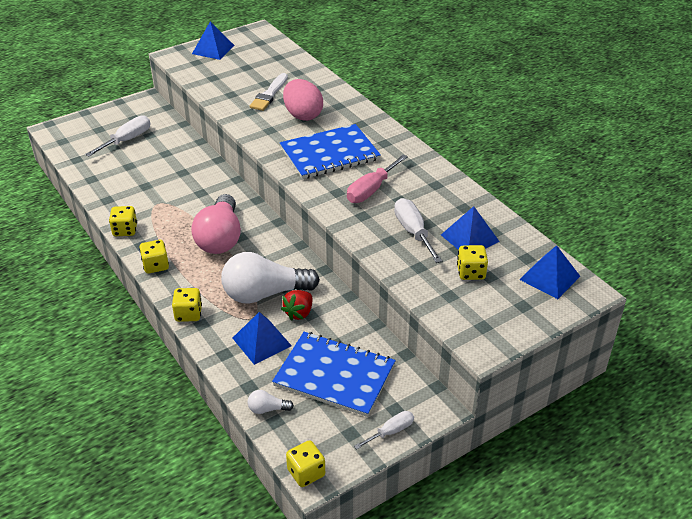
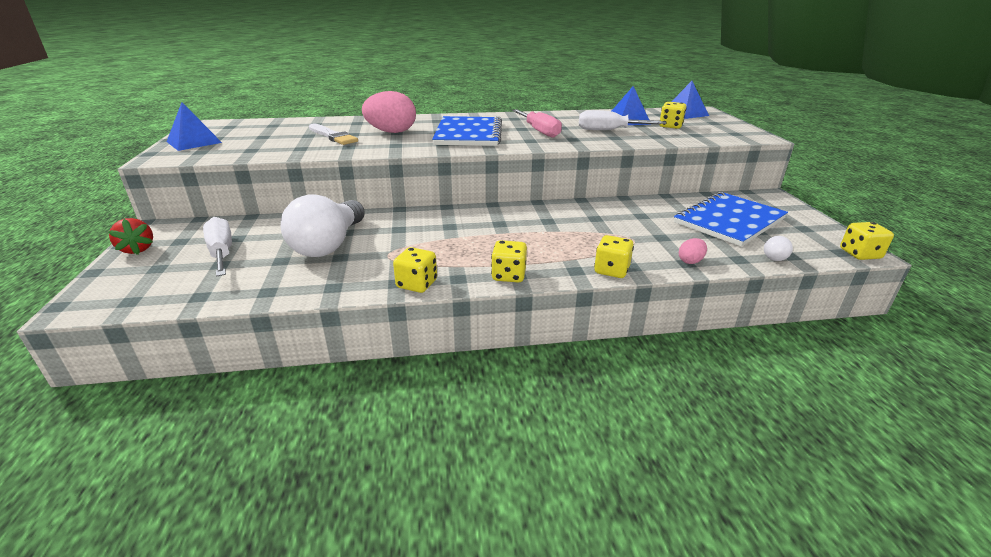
camera: 65 degrees left, 10 degrees down
pink light bulb [191,194,241,254] -> none
white light bulb [221,252,320,304] -> white light bulb moved to [281,194,365,257]
blue pyramid [233,312,292,365] -> none
red strawberry [281,290,312,321] -> red strawberry moved to [109,218,153,255]
white screwdriver [354,411,414,449] -> none
none -> pink egg [679,238,707,264]

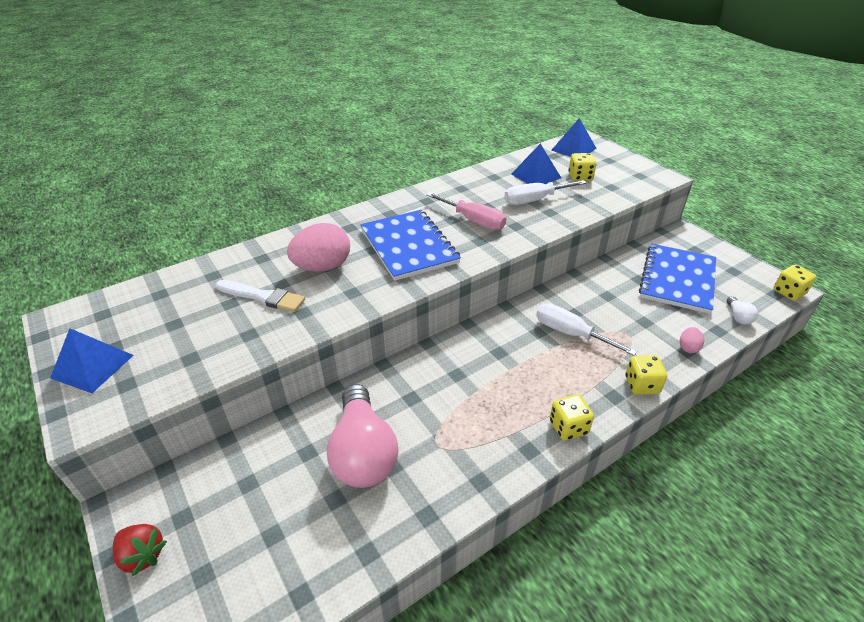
camera: 25 degrees left, 10 degrees up
white screwdriver [203,217,232,277] -> white screwdriver moved to [536,304,637,356]
white light bulb [281,194,365,257] -> pink light bulb [327,384,399,488]
yellow dice [393,247,437,293] -> none

